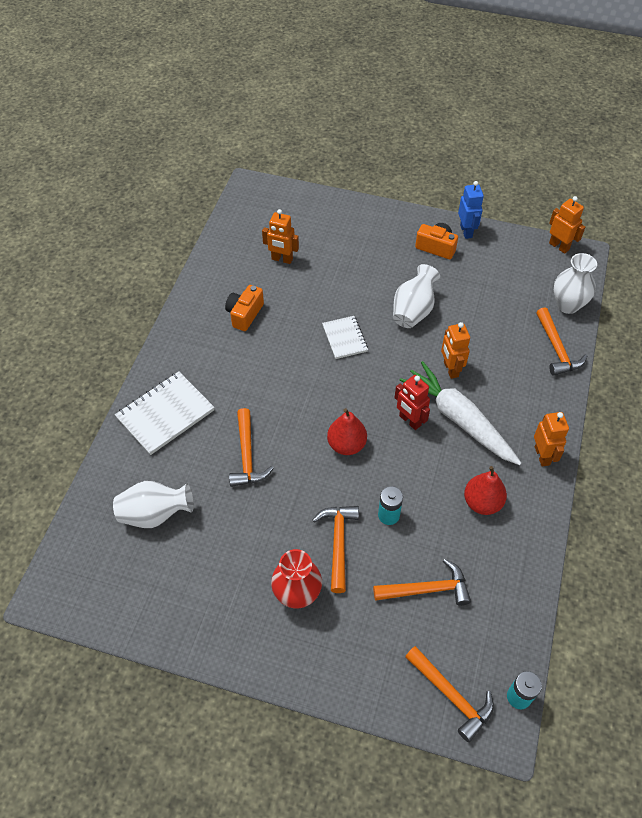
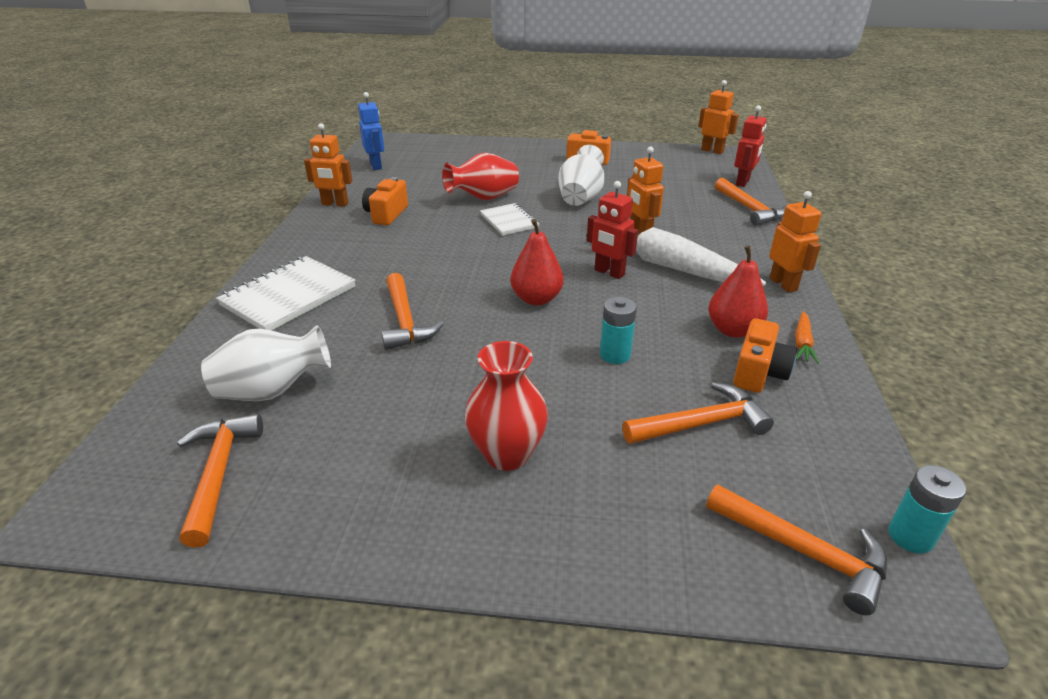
camera: 10 degrees left, 20 degrees down
orange robot [262,209,299,264] -> orange robot moved to [304,123,352,207]
orange hammer [313,506,359,593] -> orange hammer moved to [177,414,263,548]
blue robot [458,181,484,239] -> blue robot moved to [358,92,384,170]
white vase [554,253,597,314] -> red robot [734,105,767,187]
none -> red vase [442,153,519,200]
none -> orange camera [733,318,797,393]
none -> orange carrot [795,311,819,363]

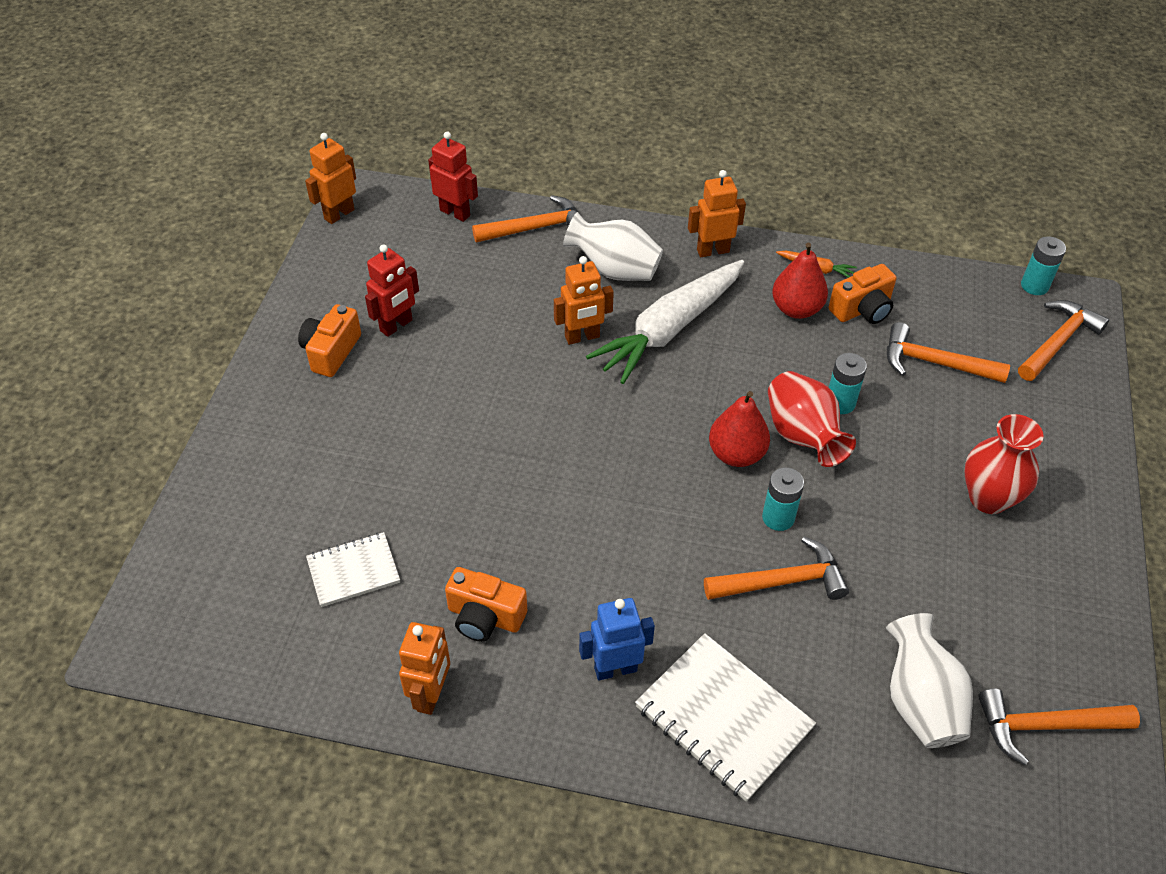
camera: 85 degrees left, 15 degrees up
blue robot [358,92,384,170] -> blue robot moved to [579,598,655,680]
red vase [442,153,519,200] -> red vase moved to [768,371,856,467]
white notebook [480,203,539,236] -> white notebook moved to [306,532,400,607]
white vase [558,145,604,206] -> white vase moved to [563,212,663,281]
red robot [587,181,638,279] -> red robot moved to [365,244,419,337]
orange hammer [622,382,774,444] -> orange hammer turned 60 degrees counterclockwise [887,322,1010,383]
orange camera [733,318,797,393] -> orange camera turned 120 degrees clockwise [829,264,896,324]
none -> turquoise battery [762,467,804,531]

